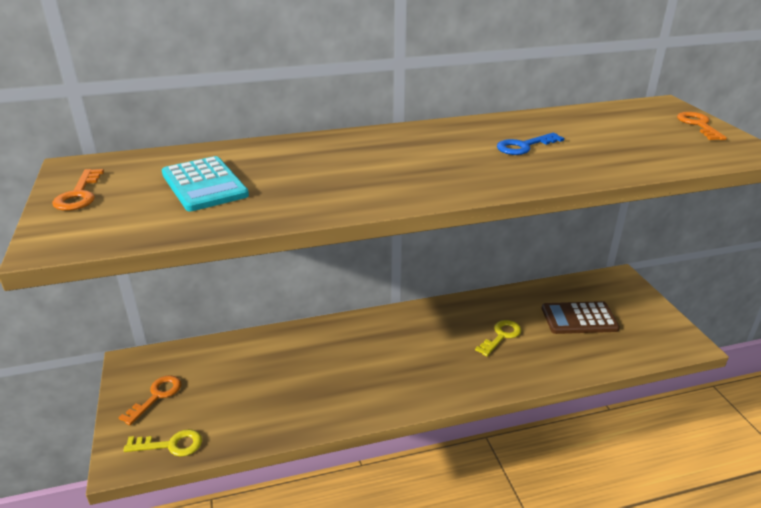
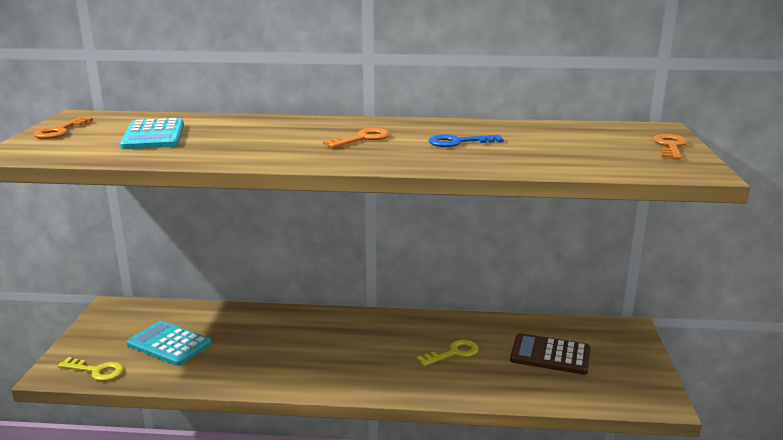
camera: 20 degrees right, 10 degrees down
orange key [118,375,181,425] -> orange key moved to [323,128,390,148]
none -> turquoise calculator [127,321,212,366]

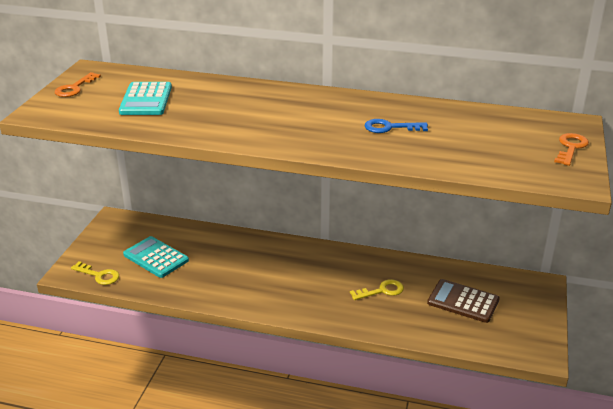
camera: 10 degrees right, 10 degrees up
orange key [323,128,390,148] -> none

